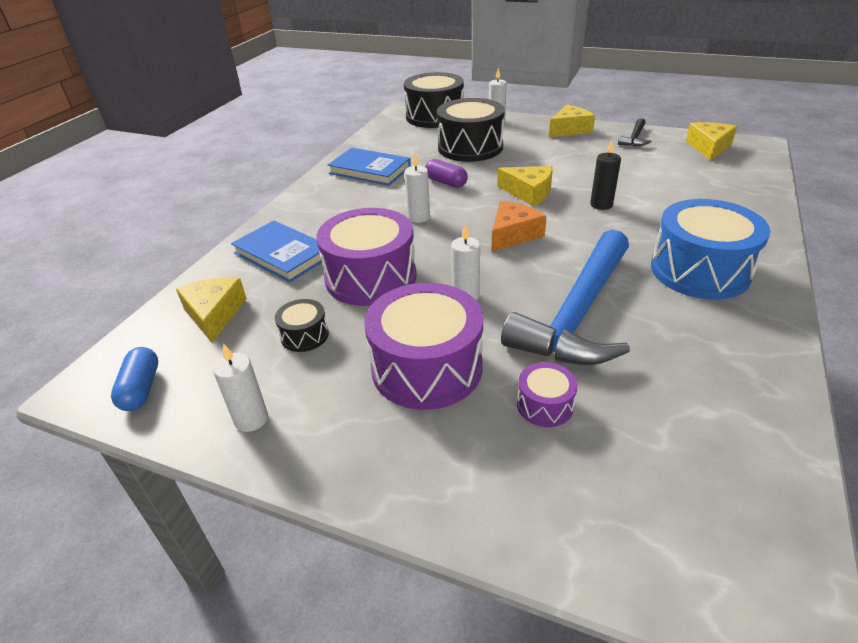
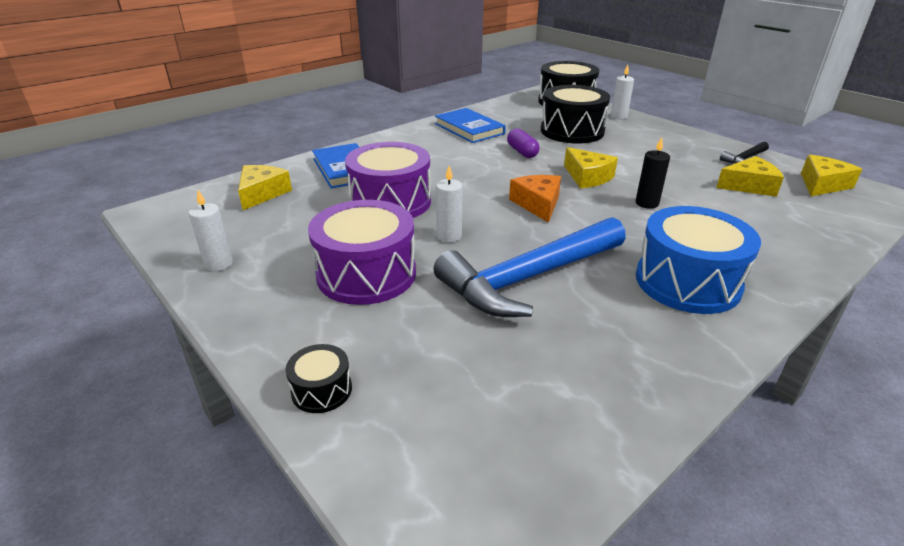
camera: 25 degrees right, 5 degrees down
blue capsule [111,347,158,411] -> none
black drum [275,299,329,352] -> black drum moved to [286,344,352,413]
white candle [404,154,430,223] -> none
orange cheese [491,201,547,252] -> orange cheese turned 75 degrees counterclockwise [509,175,561,223]
purple drum [517,362,578,427] -> none
yellow cheese [549,104,595,137] -> yellow cheese moved to [716,156,784,197]

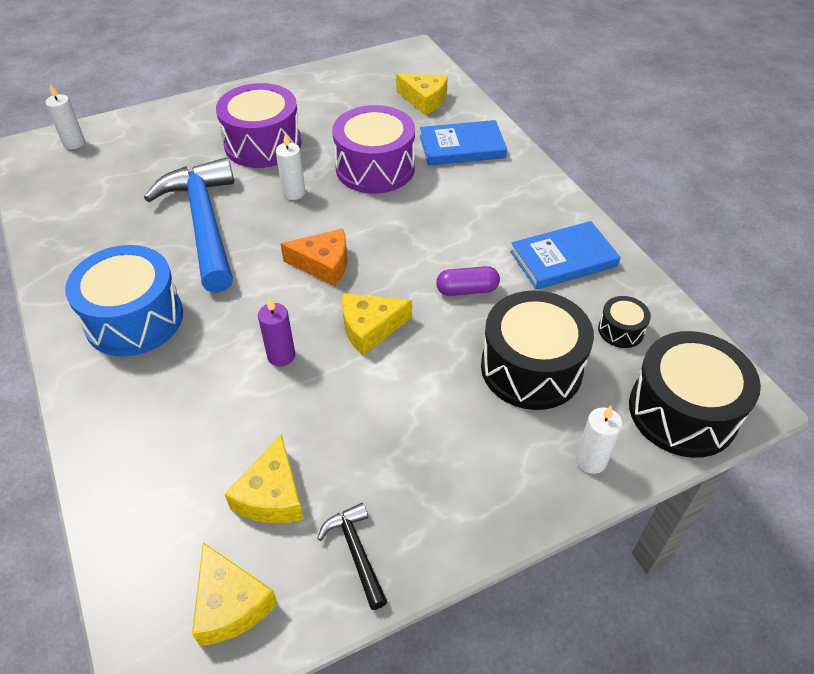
camera: 105 degrees right, 15 degrees up
white candle [189,190,233,271] -> white candle moved to [45,84,85,149]
black drum [286,344,352,413] -> black drum moved to [598,296,651,348]
black candle [636,137,670,209] -> purple candle [258,297,295,367]

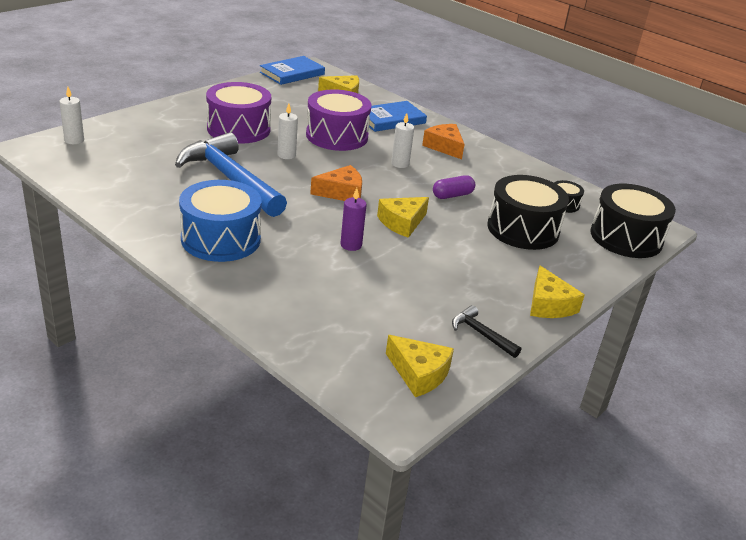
camera: 25 degrees left, 15 degrees down
yellow cheese [225,435,304,523] -> yellow cheese moved to [530,265,585,318]
blue book [510,221,620,290] -> blue book moved to [260,56,325,85]
white candle [576,406,622,474] -> white candle moved to [391,113,414,168]
none -> orange cheese [422,124,465,159]

